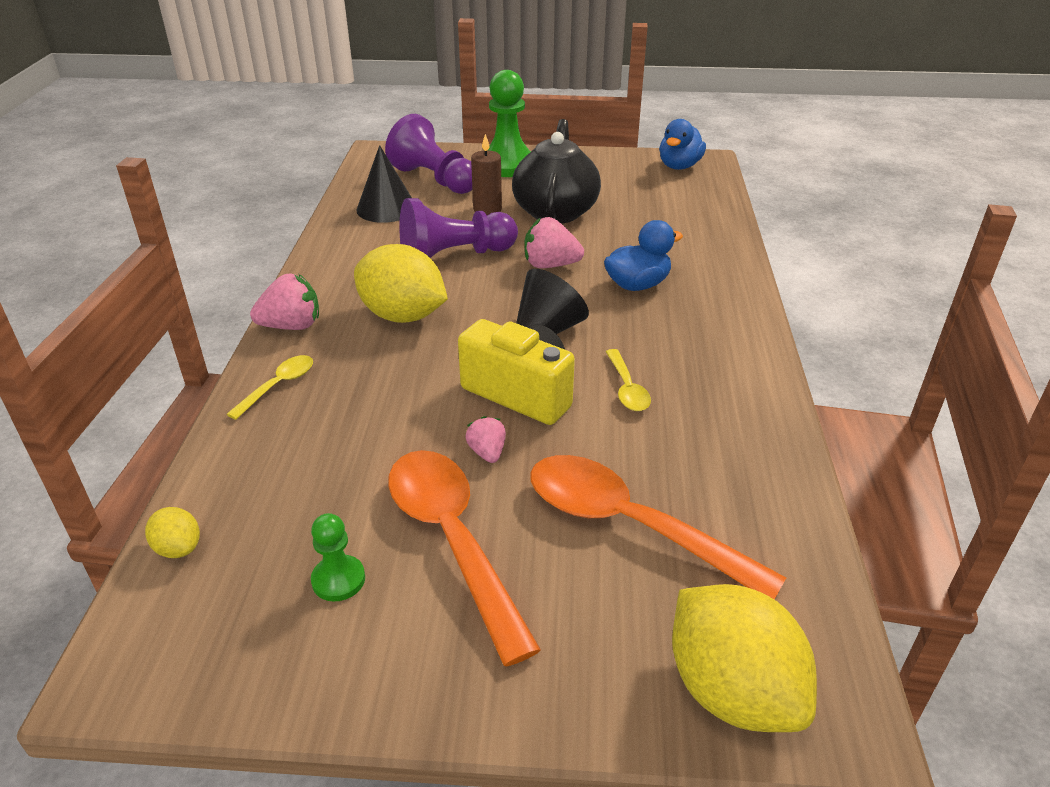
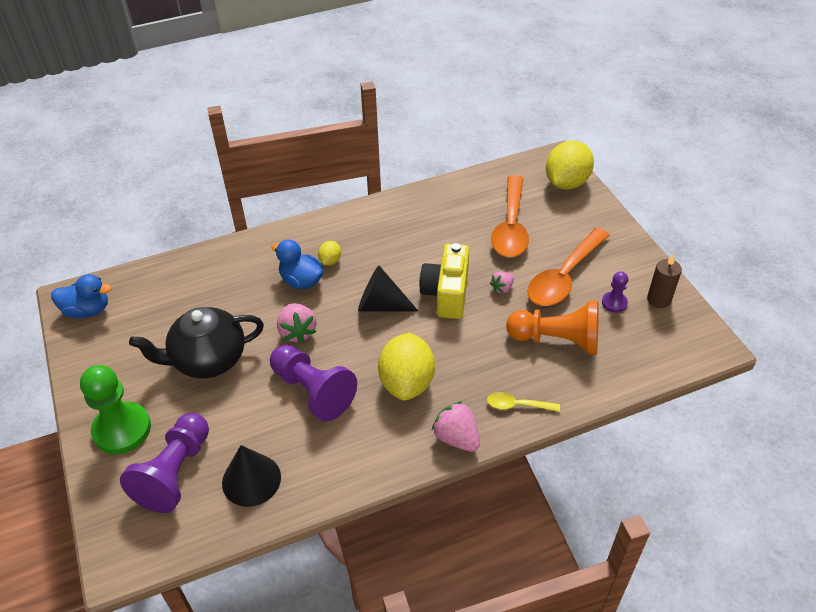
camera: 115 degrees left, 10 degrees up
yellow lemon [145,507,200,558] -> yellow lemon moved to [318,241,341,265]
green pawn [311,513,365,602] -> purple pawn [602,271,628,313]
brown candle [471,134,502,215] -> brown candle moved to [647,254,682,308]
yellow spoon [606,349,651,411] -> none
none -> orange pawn [506,301,599,355]

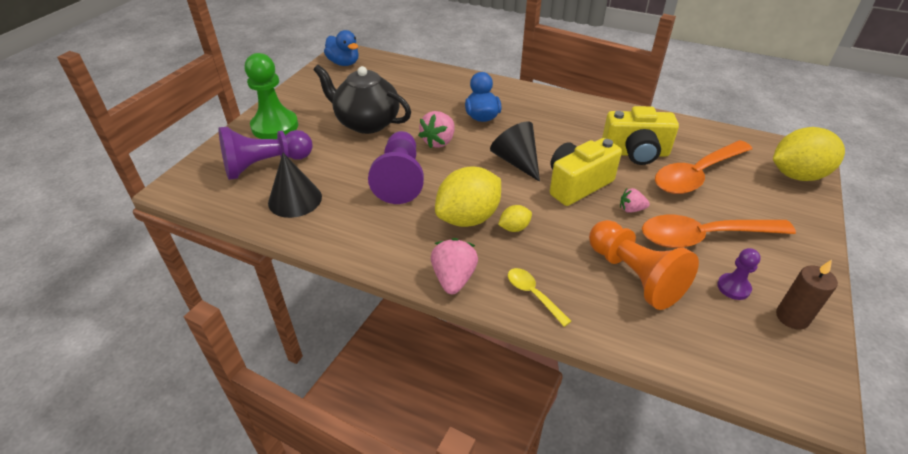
camera: 45 degrees right, 5 degrees down
yellow lemon [318,241,341,265] -> yellow lemon moved to [498,205,532,232]
none -> yellow camera [602,106,679,165]

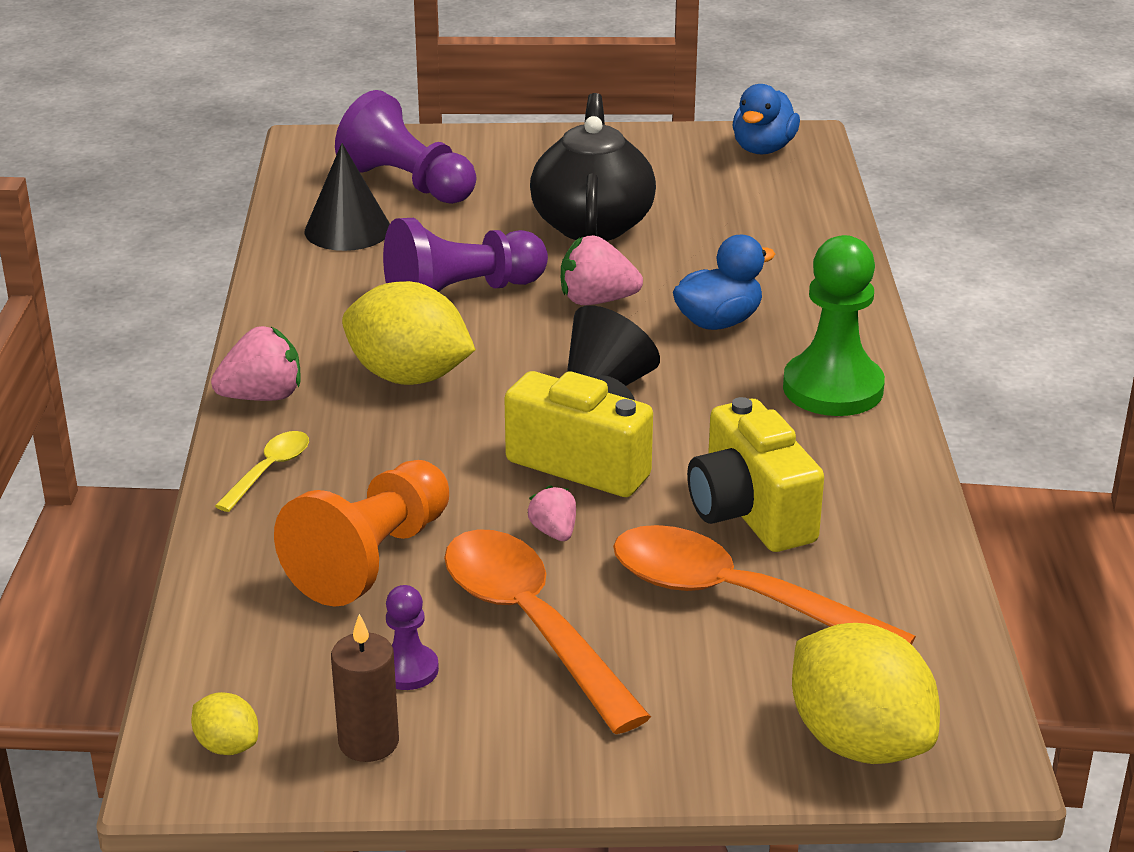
camera: 65 degrees right, 10 degrees down
green pawn [245,53,298,139] -> green pawn moved to [783,235,885,416]
yellow lemon [498,205,532,232] -> yellow lemon moved to [191,692,258,755]

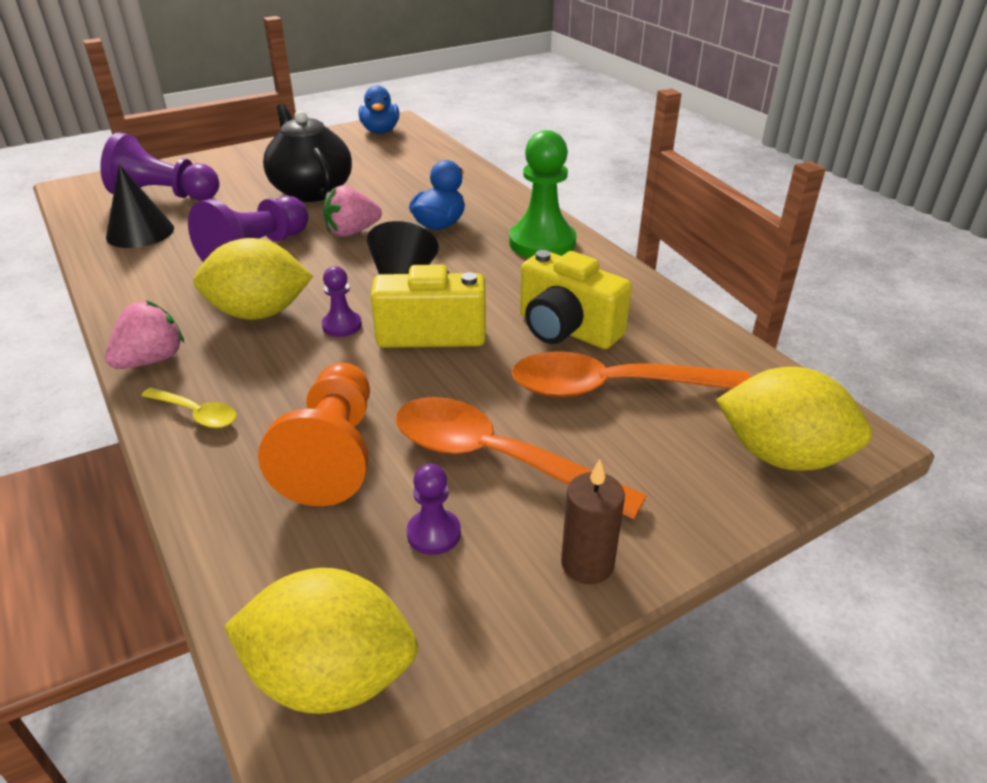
camera: 30 degrees left, 5 degrees up
yellow lemon [191,692,258,755] -> yellow lemon [224,568,418,714], size x2.19
yellow spoon [215,431,309,512] -> yellow spoon turned 120 degrees clockwise [141,387,236,428]
brown candle [331,614,399,762] -> brown candle moved to [561,459,625,584]
pink strawberry [527,485,576,541] -> none
none -> purple pawn [322,266,362,337]

